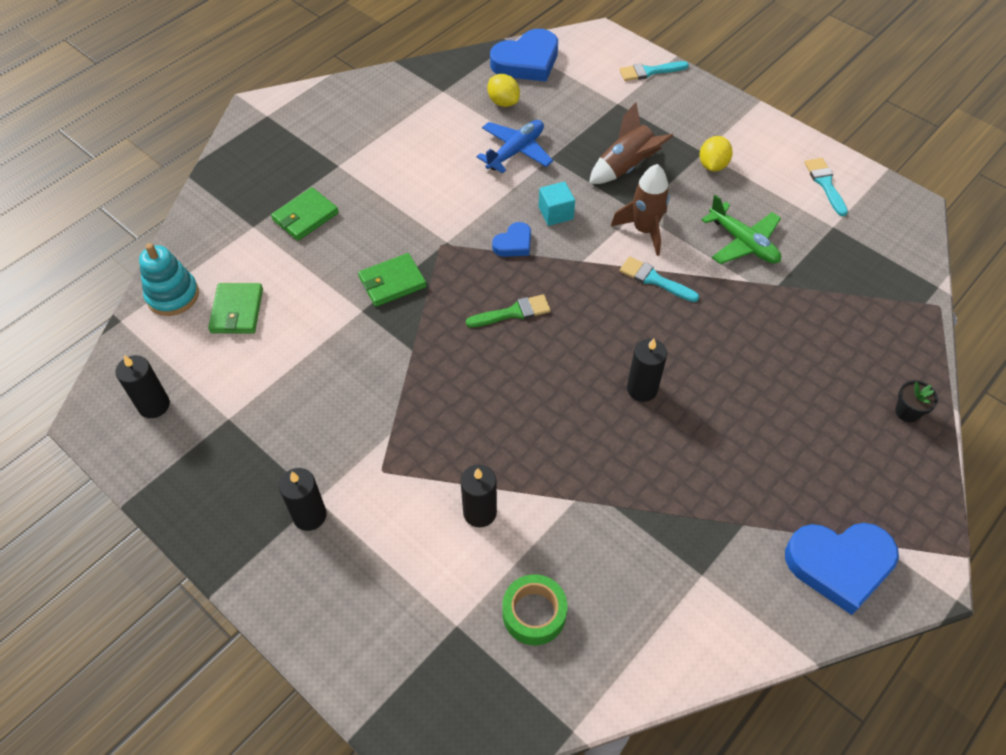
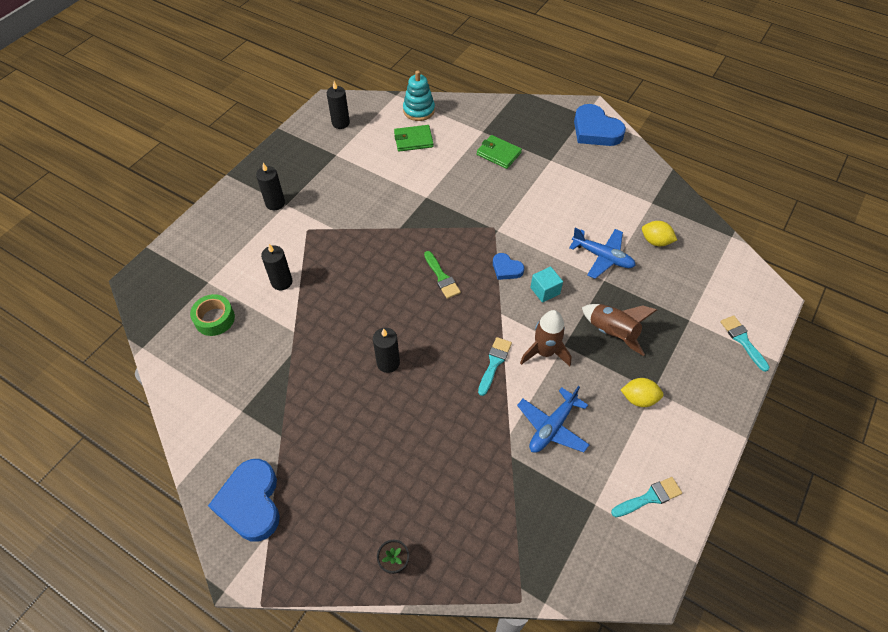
camera: 80 degrees right, 0 degrees up
green wallet [358,253,427,307] -> none
yellow lemon [487,74,520,107] -> yellow lemon turned 75 degrees clockwise [642,221,677,246]
blue heart [490,29,558,82] -> blue heart moved to [574,104,626,146]
green plane [701,194,781,264] -> blue plane [517,386,589,453]

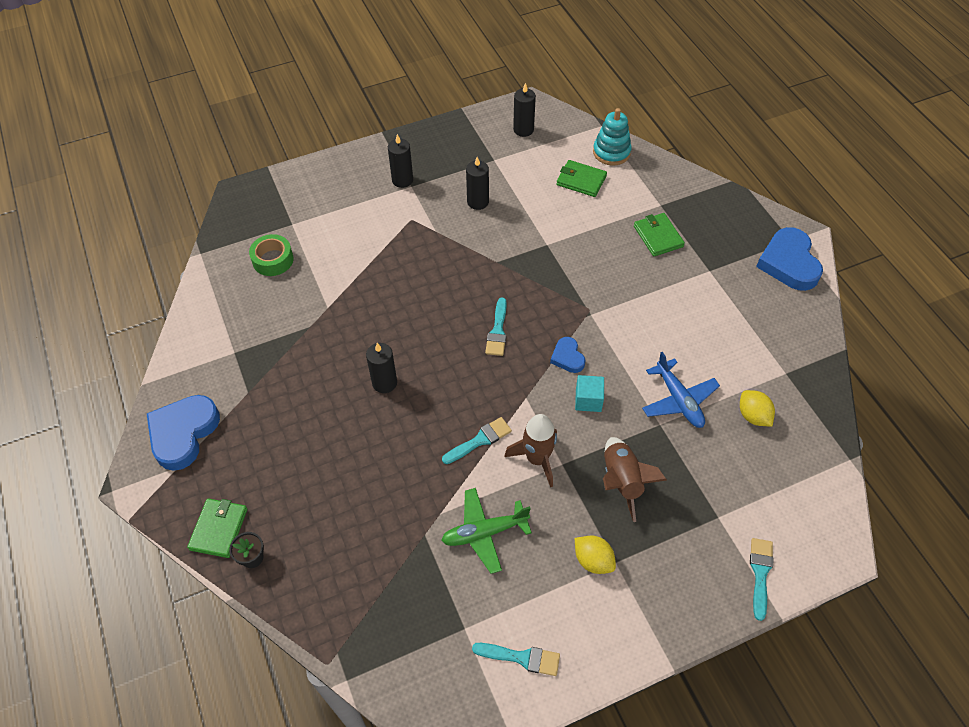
camera: 35 degrees right, 0 degrees up
black candle [261,244,293,290] -> black candle moved to [466,157,489,210]
green brush [424,251,461,299] -> turquoise brush [485,298,507,356]
blue plane [517,386,589,453] -> green plane [441,488,532,574]
none -> green wallet [187,498,247,558]

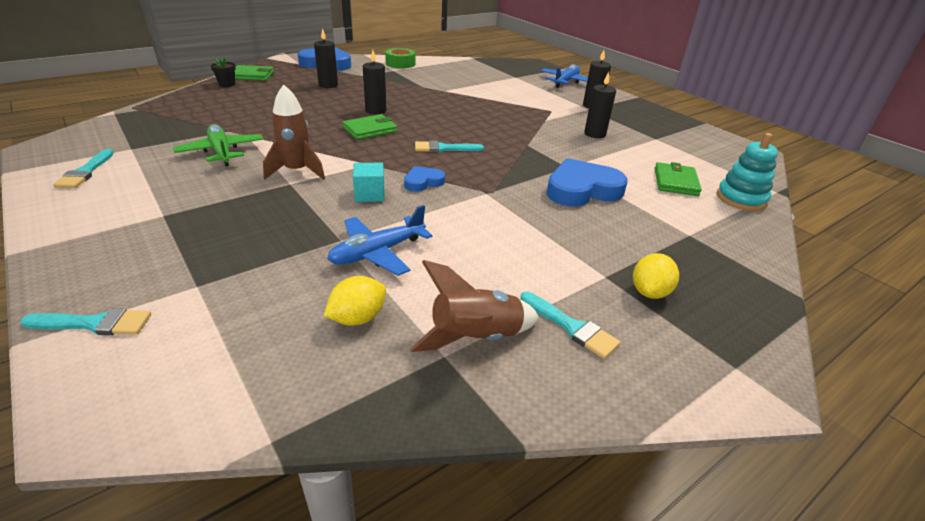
camera: 75 degrees right, 20 degrees down
green tape [249,234,294,276] -> green tape moved to [385,48,415,69]
turquoise brush [442,417,512,464] -> turquoise brush moved to [520,291,620,359]
black candle [513,83,536,137] -> black candle moved to [314,28,338,88]
yellow lemon [575,536,616,574] -> yellow lemon moved to [633,253,679,299]
brown rocket [603,437,667,522] -> brown rocket moved to [410,260,539,352]
green wallet [634,213,685,256] -> green wallet moved to [342,114,397,140]
blue heart [756,227,823,291] -> blue heart moved to [546,158,628,206]
none -> blue plane [540,64,588,88]

